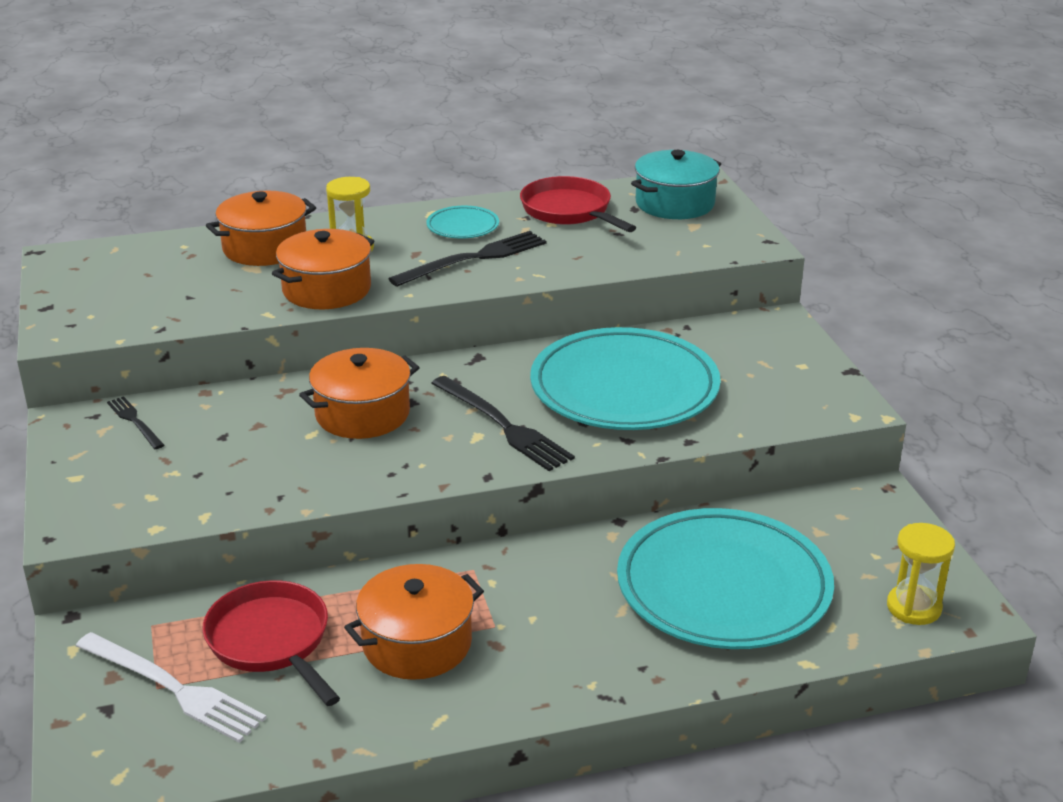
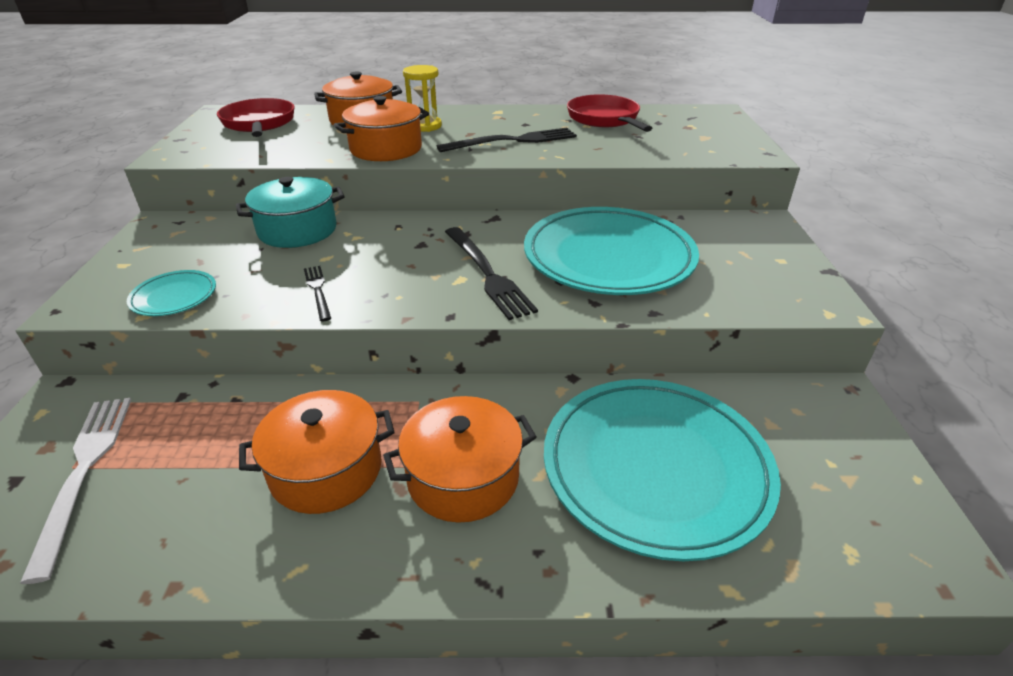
camera: 15 degrees right, 5 degrees up
white fork [76,632,267,743] -> white fork turned 150 degrees counterclockwise [20,398,131,584]
black fork [107,396,164,449] -> black fork moved to [304,266,331,322]
red pan [202,580,340,706] -> red pan moved to [217,98,295,137]
orange pot [299,348,420,439] -> orange pot moved to [383,396,537,523]
turquoise plate [426,206,499,239] -> turquoise plate moved to [127,270,216,316]
turquoise pot [631,150,721,219] -> turquoise pot moved to [236,177,345,248]
yellow hourglass [887,523,955,625] -> none

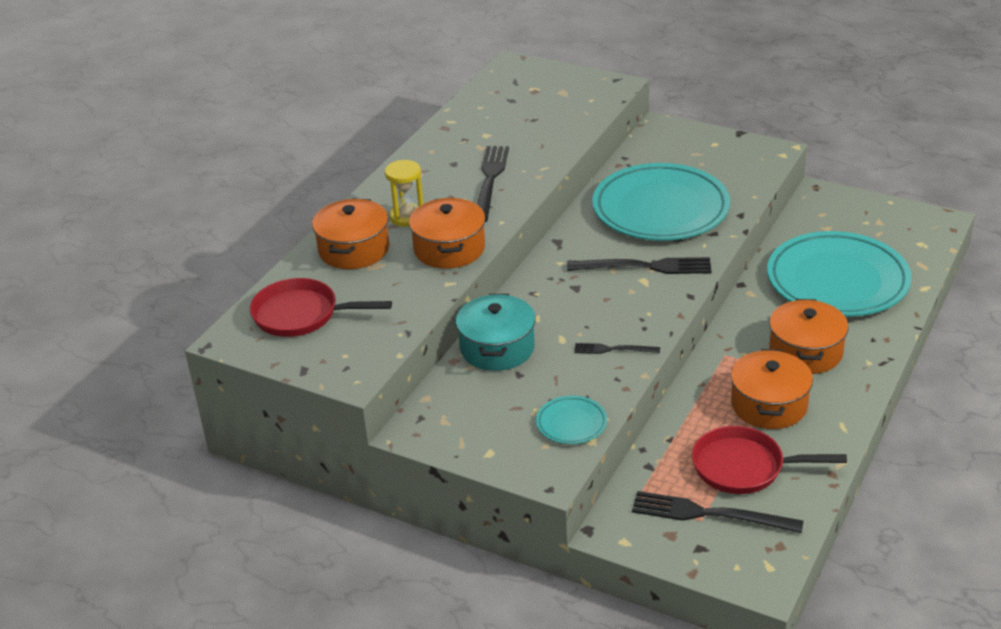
camera: 60 degrees left, 0 degrees up
white fork [20,398,131,584] -> black fork [632,491,803,533]
red pan [567,94,652,132] -> red pan moved to [692,426,847,494]

